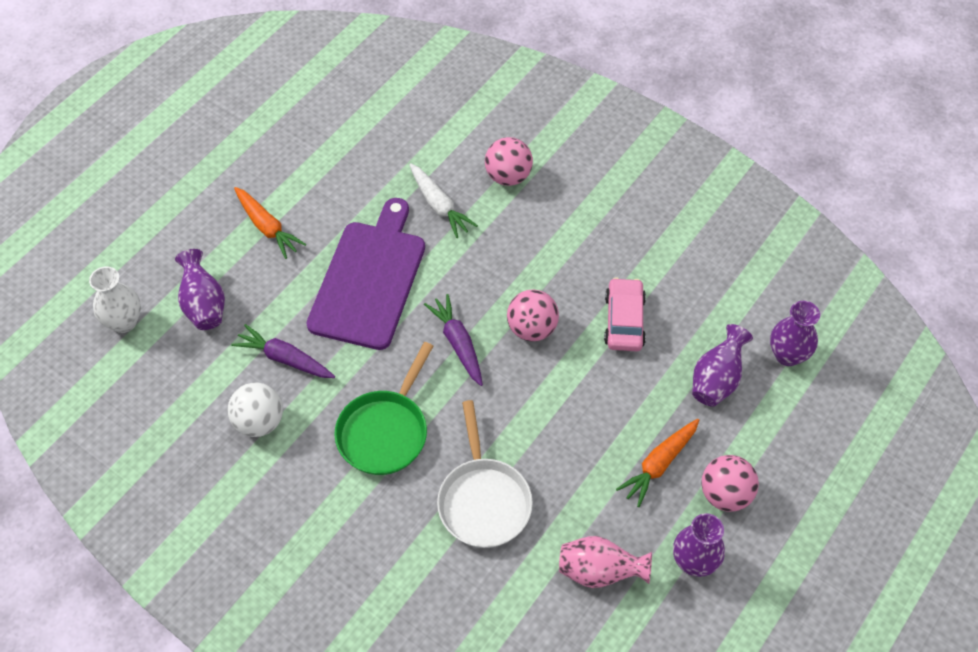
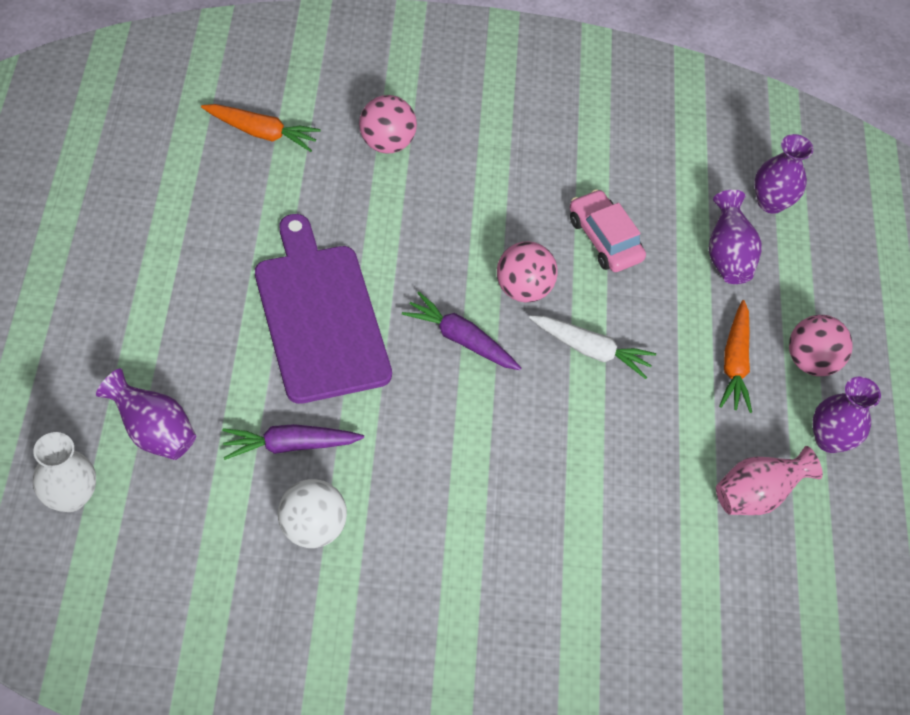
camera: 40 degrees left, 0 degrees up
orange carrot [234,187,306,259] -> orange carrot moved to [201,104,321,152]
green pan [334,342,433,475] -> none
white carrot [409,163,478,238] -> white carrot moved to [529,315,656,379]
white pan [437,400,533,548] -> none

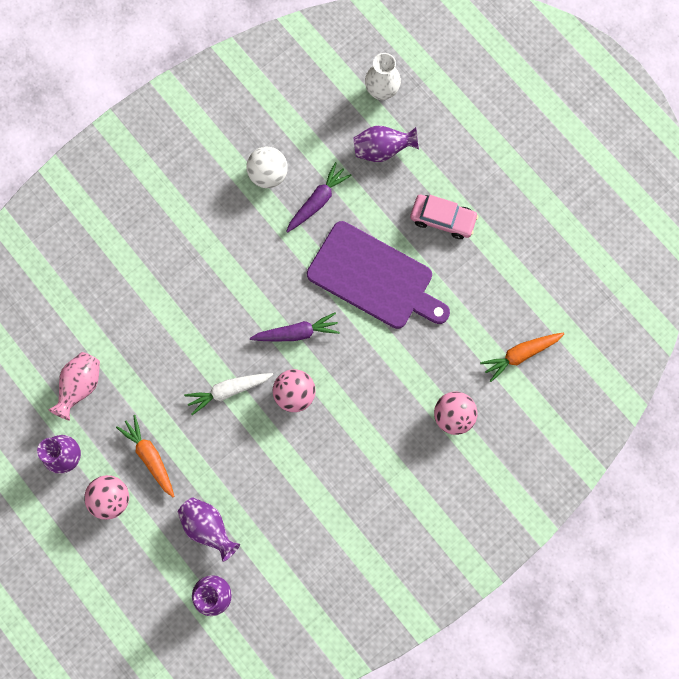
camera: 145 degrees right, 20 degrees up
pink car [570,189,646,272] -> pink car moved to [410,195,478,239]

